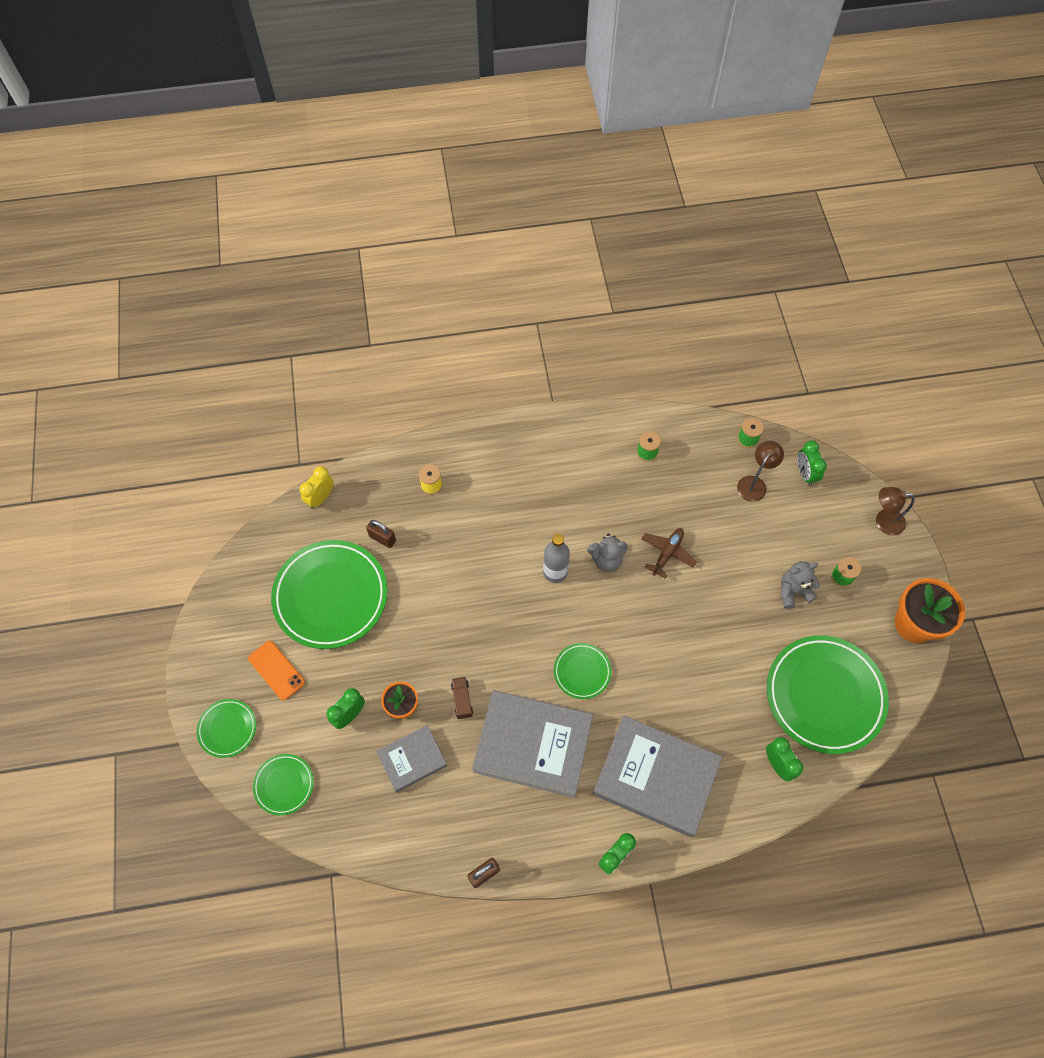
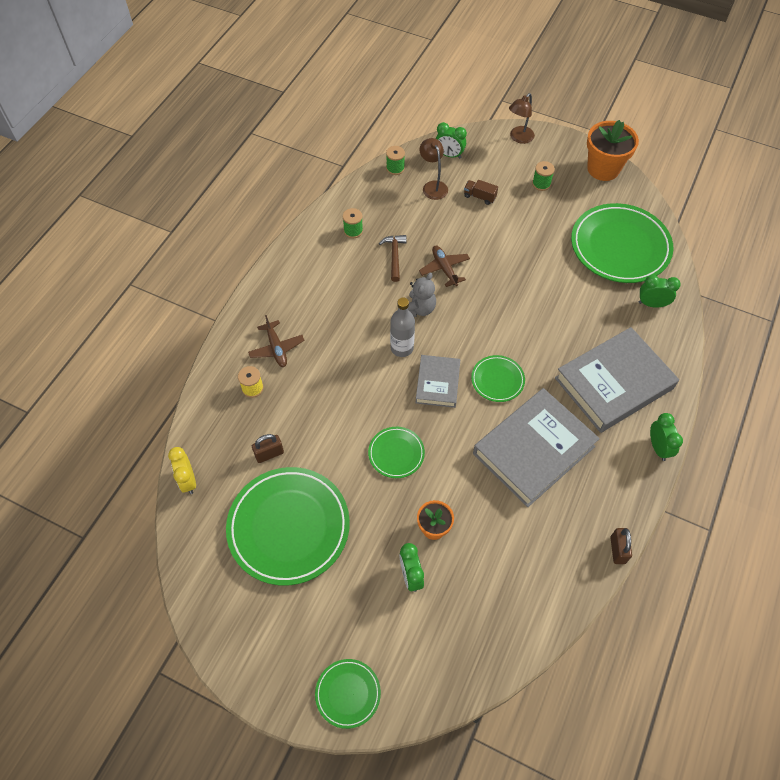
camera: 55 degrees left, 5 degrees down
orange phone [248,641,305,700] -> none
green plate [253,754,314,815] -> green plate moved to [368,427,425,478]
grey book [376,725,447,793] -> grey book moved to [416,355,460,408]
brown truck [451,677,473,719] -> brown truck moved to [464,180,498,205]
grey teddy bear [781,561,820,609] -> none
none -> brown plane [248,315,304,367]
none -> brown hammer [379,235,407,282]

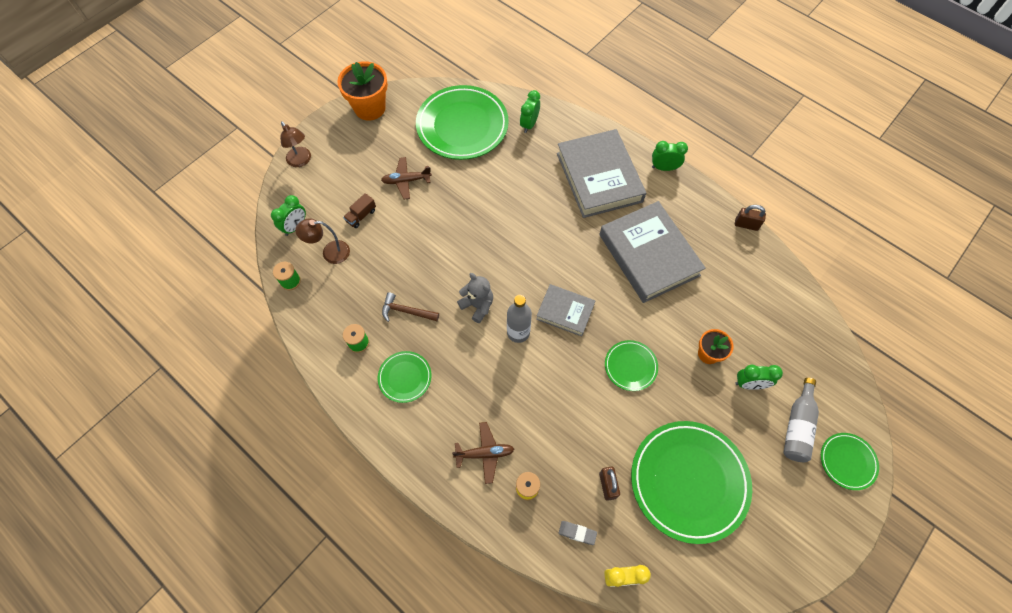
camera: 75 degrees left, 5 degrees up
brown plane [419,246,470,287] -> brown plane moved to [381,157,432,199]
green plate [471,355,525,402] -> green plate moved to [378,351,432,403]
green spool [532,161,555,191] -> none
none -> grey eraser [558,521,597,545]
none -> grey bottle [783,378,819,462]

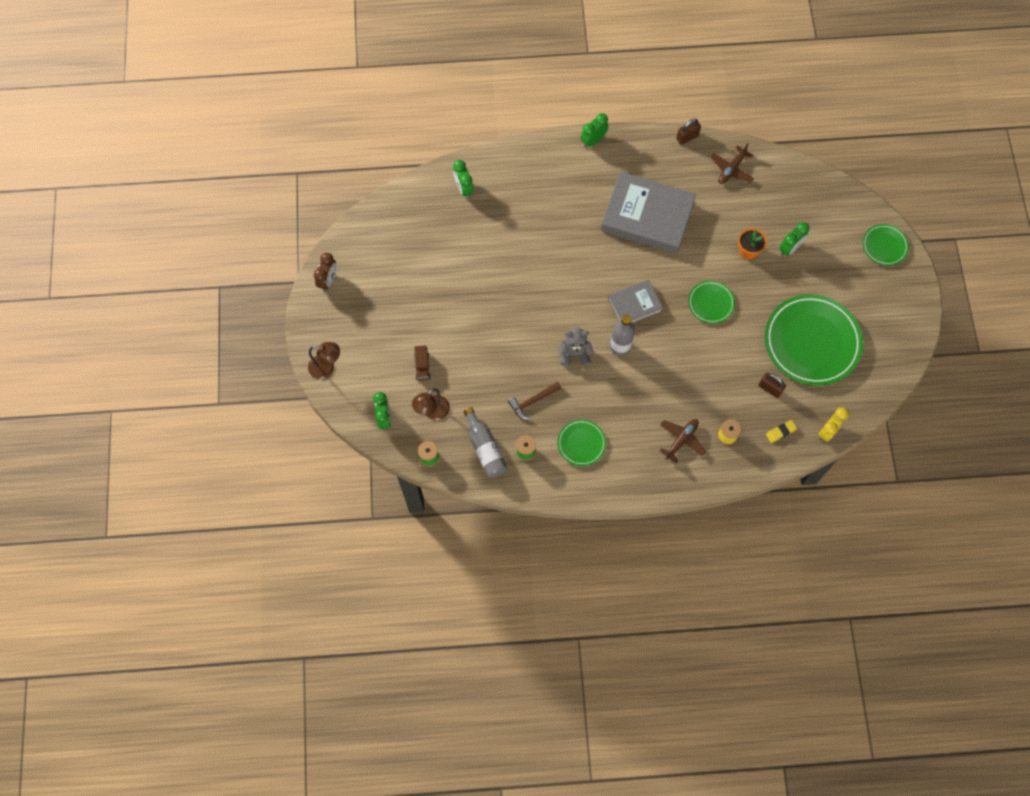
camera: 45 degrees left, 5 degrees up
orange flower pot [337,61,388,121] -> brown clock [314,253,336,291]
brown plane [381,157,432,199] -> brown plane moved to [710,144,754,184]
green plate [416,85,509,160] -> none
grey book [557,129,646,218] -> none
grey eraser [558,521,597,545] -> yellow eraser [766,420,797,443]
grey bottle [783,378,819,462] -> grey bottle moved to [464,407,508,478]

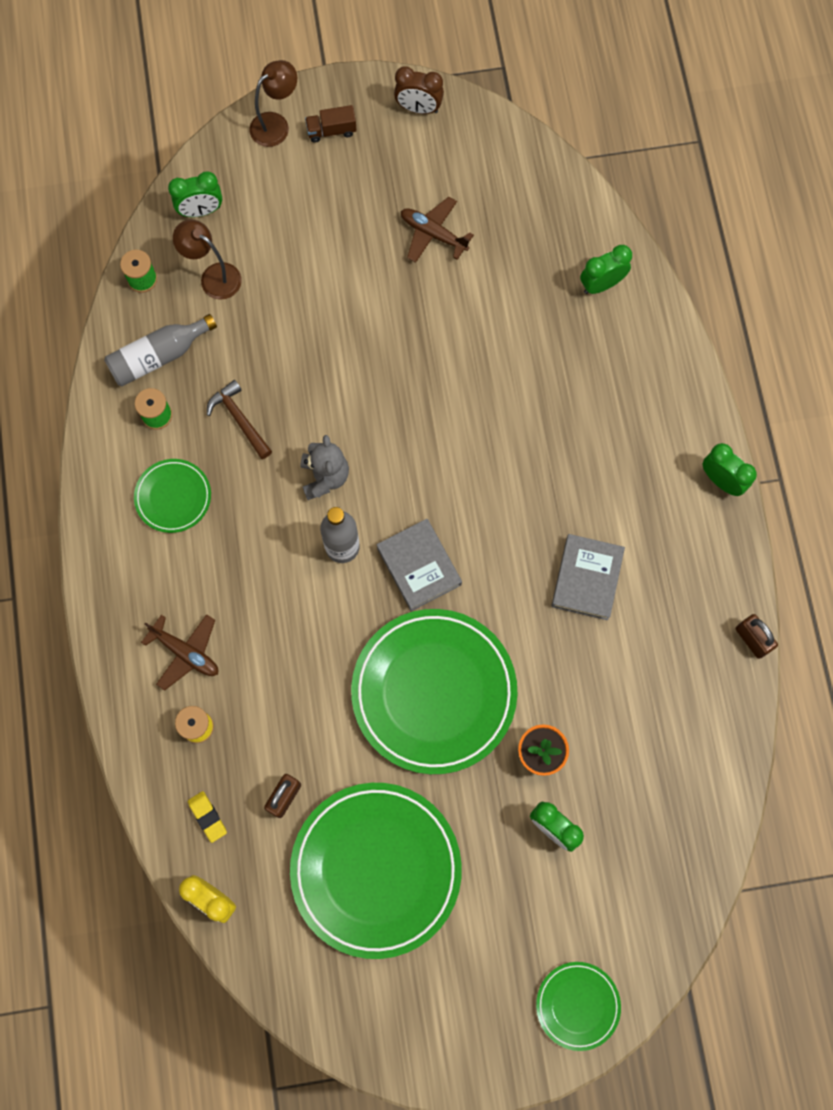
camera: 85 degrees right, 5 degrees up
brown lamp [308,342,340,379] -> brown lamp turned 135 degrees counterclockwise [249,60,297,147]
brown truck [414,346,431,381] -> brown truck moved to [305,105,357,143]
grey book [601,172,696,254] -> grey book [551,534,625,620], size x0.54
green plate [688,281,735,324] -> green plate [351,609,518,774], size x2.07
brown plane [710,144,754,184] -> brown plane moved to [401,197,474,263]

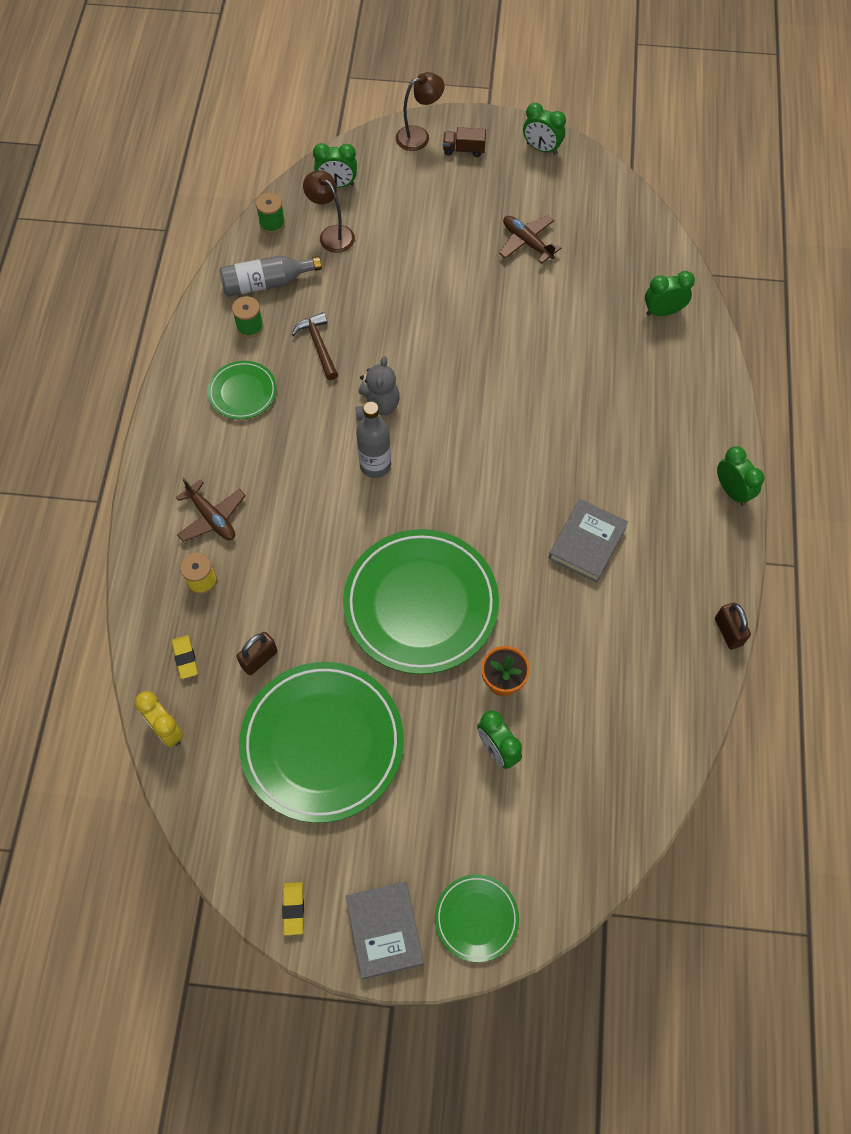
camera: 15 degrees right, 10 degrees down
grey book [376,519,462,611] -> grey book moved to [346,882,424,979]
brown clock [394,66,444,114] -> green clock [523,103,566,155]
none -> yellow eraser [282,882,304,935]

